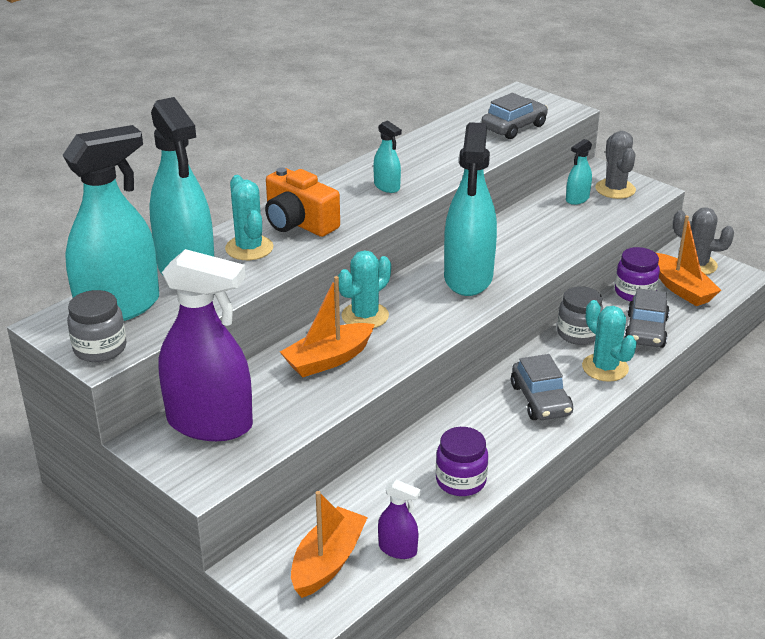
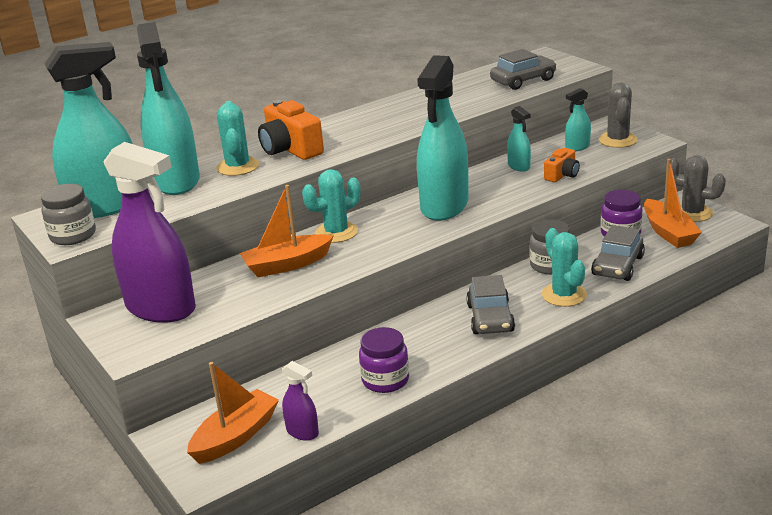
camera: 15 degrees right, 5 degrees down
turquoise spray bottle [373,120,402,193] -> turquoise spray bottle moved to [507,106,531,172]
none -> orange camera [544,148,580,182]

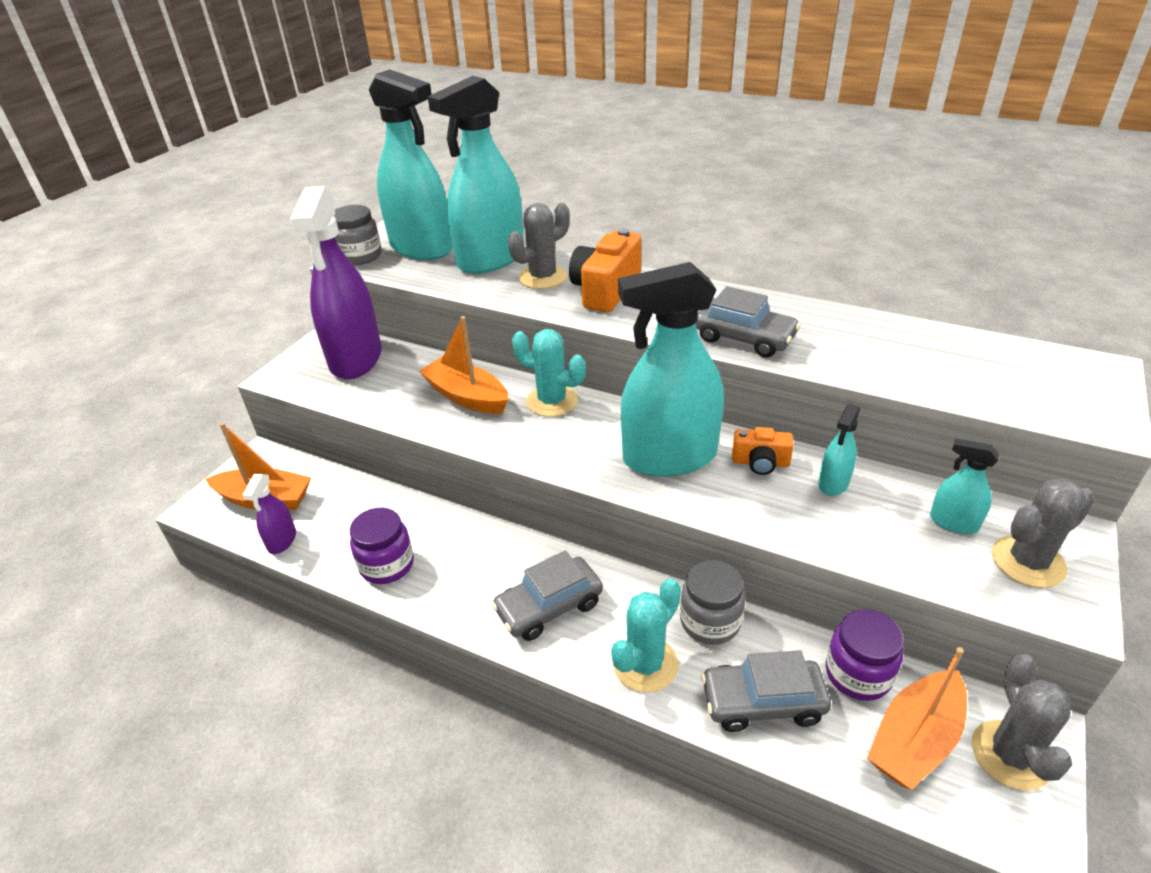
camera: 60 degrees right, 10 degrees up
turquoise cactus [216,101,259,176] -> grey cactus [508,203,569,289]
grey car [490,49,557,90] -> grey car moved to [696,286,801,358]
orange camera [544,148,580,182] -> orange camera moved to [732,427,794,475]

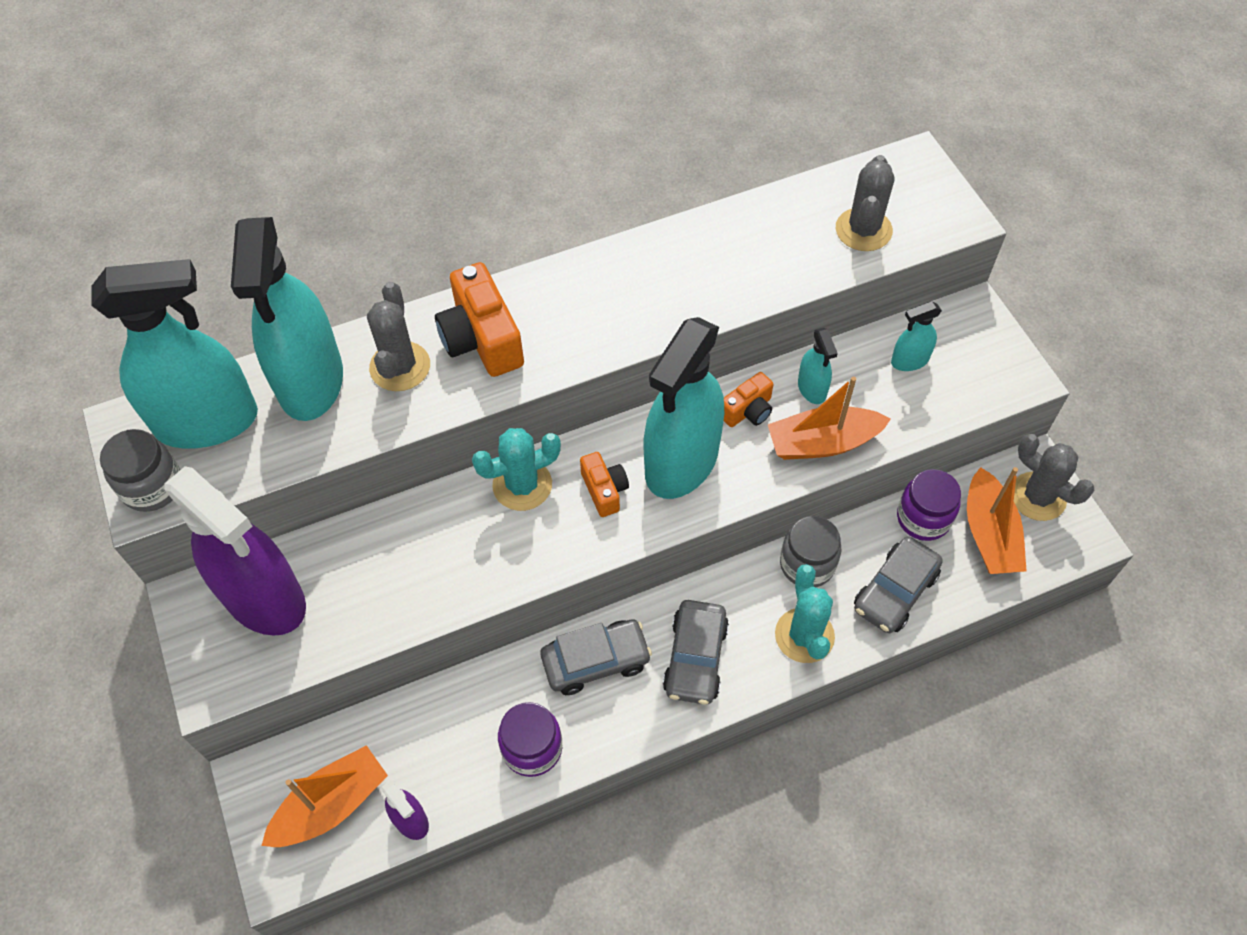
camera: 50 degrees left, 20 degrees up
orange boat [419,316,508,414] -> orange boat moved to [768,376,891,460]
grey car [696,286,801,358] -> grey car moved to [541,619,652,695]
grey cactus [992,478,1095,588] -> grey cactus moved to [836,155,894,251]
none -> orange camera [580,452,629,517]

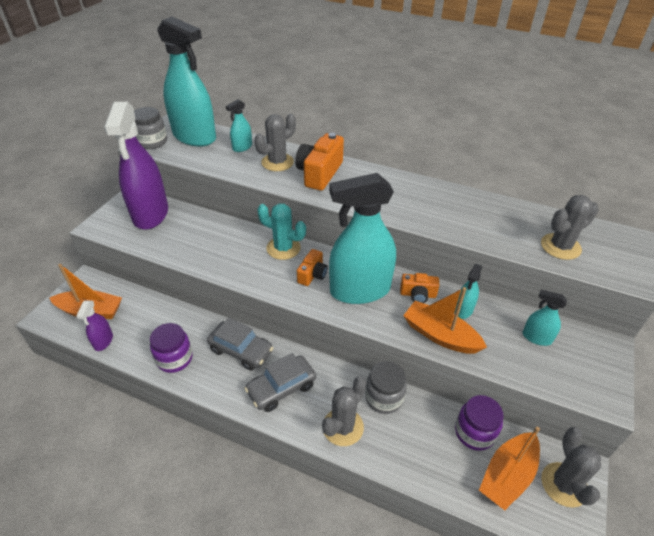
camera: 45 degrees right, 15 degrees down
turquoise spray bottle [231,217,343,421] -> turquoise spray bottle [226,99,252,152], size x0.44
turquoise cactus [775,564,835,663] -> grey cactus [322,377,367,446]
grey car [854,536,943,633] -> none

